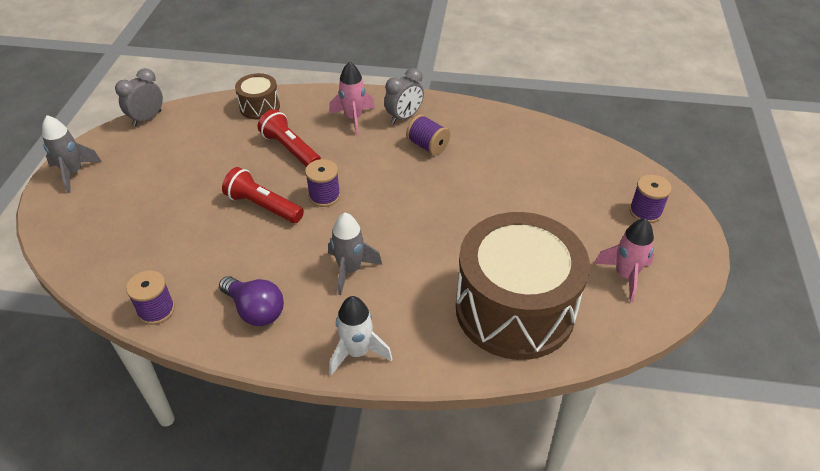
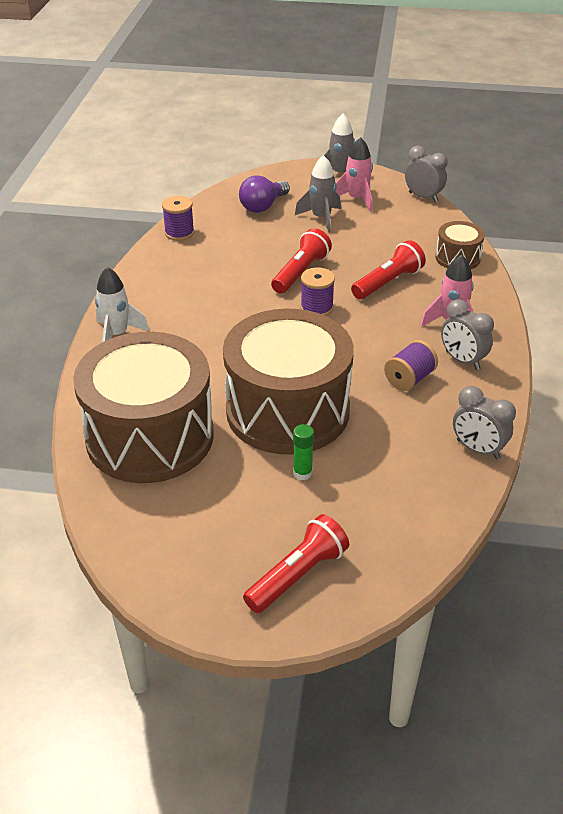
camera: 90 degrees right, 5 degrees down
purple light bulb [219,276,284,326] -> purple light bulb moved to [239,175,290,213]
grey rocket [328,213,382,295] -> grey rocket moved to [295,155,341,233]
pink rocket [594,218,654,302] -> pink rocket moved to [336,137,373,212]
purple spool [629,174,672,223] -> red flashlight [243,514,349,613]
none -> brown drum [223,308,354,455]
none -> green glue stick [293,424,314,480]
none -> grey clock [453,386,516,459]

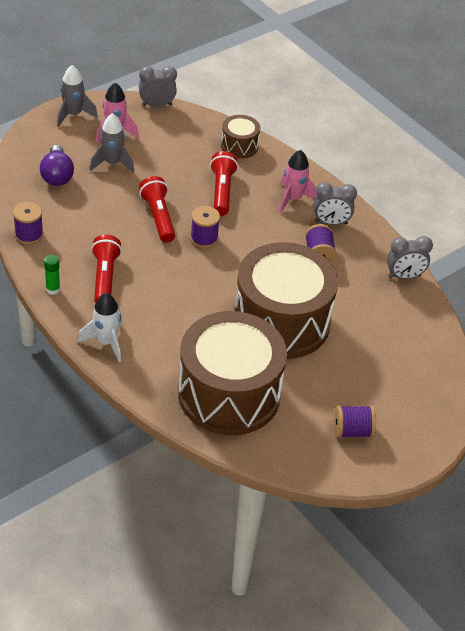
camera: 50 degrees left, 5 degrees up
red flashlight [243,514,349,613] -> red flashlight moved to [91,235,122,303]
green glue stick [293,424,314,480] -> green glue stick moved to [44,254,60,295]
none -> purple spool [334,405,376,438]

